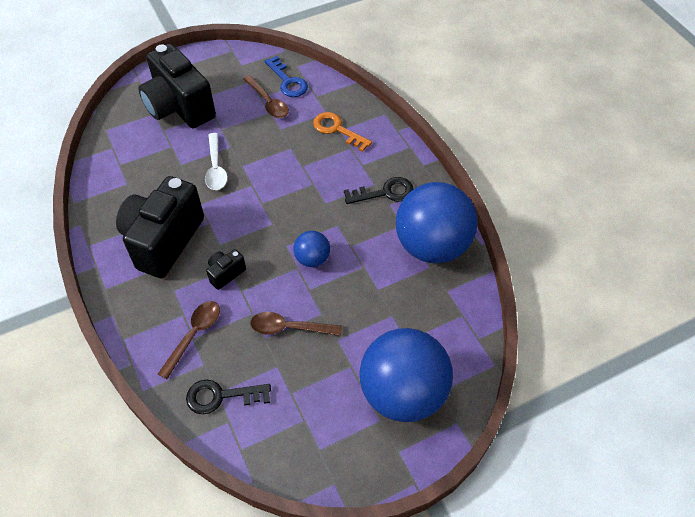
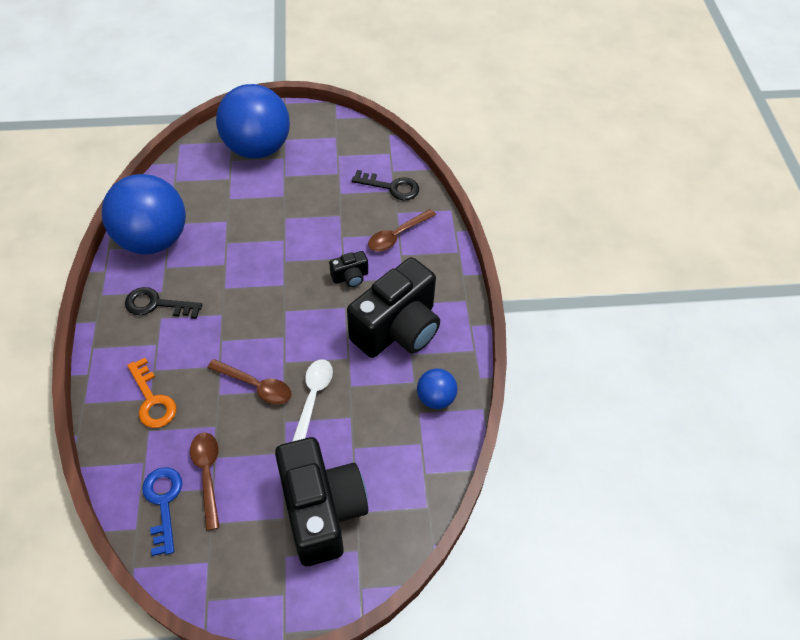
camera: 160 degrees left, 0 degrees up
brown spoon [250,312,342,336] -> brown spoon moved to [207,359,292,405]
blue ball [294,231,330,267] -> blue ball moved to [417,369,457,409]

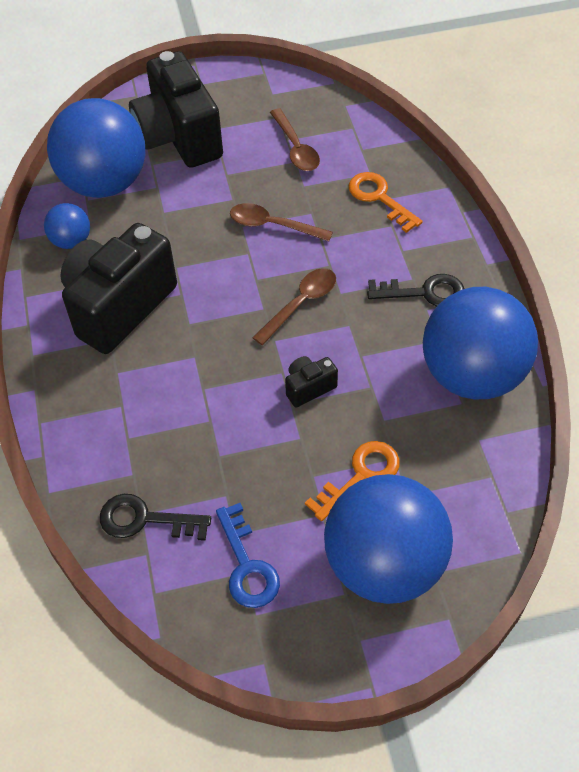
camera: 175 degrees right, 0 degrees up
blue key [142,467,182,556] -> blue key moved to [216,503,280,608]
white spoon [292,359,333,442] -> none
black camera [329,251,368,287] -> black camera moved to [285,356,338,407]
brown spoon [368,209,436,251] -> brown spoon moved to [252,268,336,345]
none -> blue ball [47,98,145,198]
none -> orange key [305,441,400,521]

